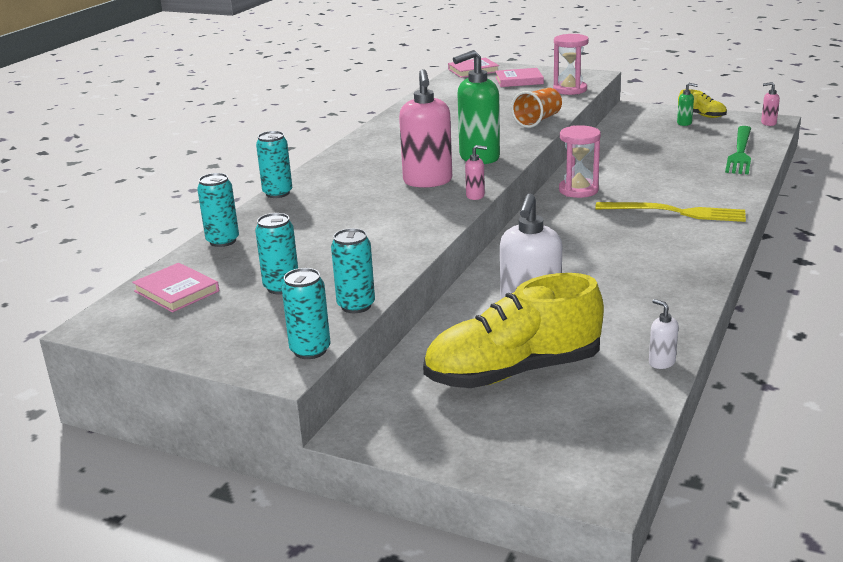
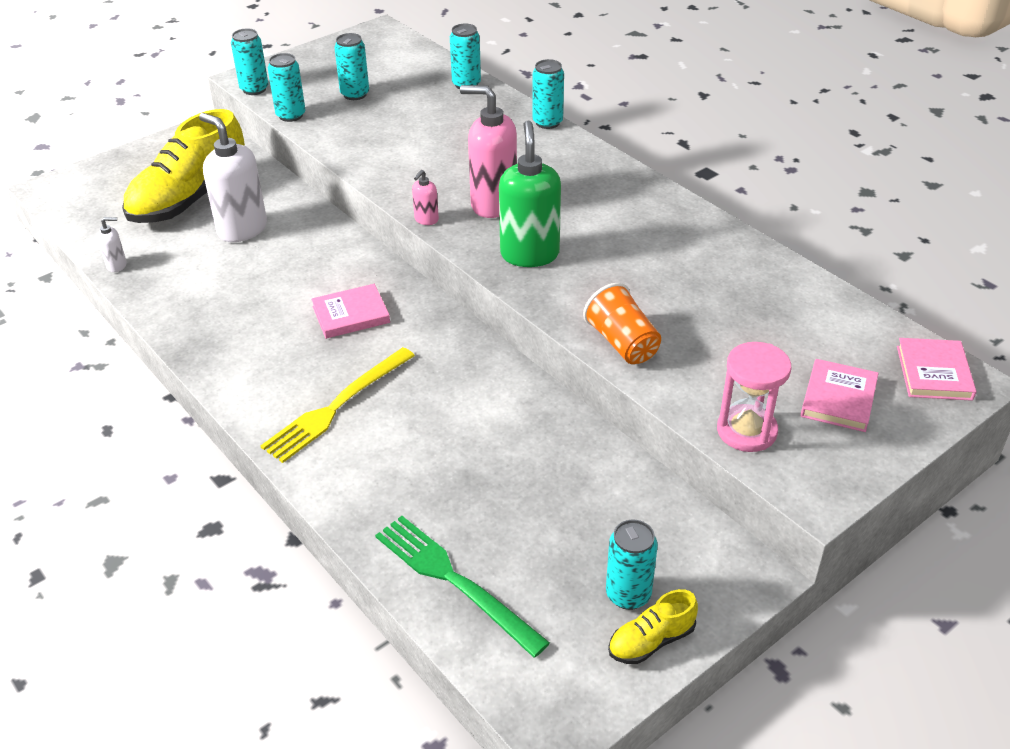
camera: 115 degrees right, 15 degrees up
pink book [132,263,219,312] -> pink book moved to [311,284,390,339]
yellow shoe [423,273,604,388] -> yellow shoe turned 150 degrees counterclockwise [122,109,245,223]
pink hourglass [559,125,601,198] -> none
green soap dispenser [677,83,698,126] -> turquoise can [606,520,658,610]
pink soap dispenser [761,82,780,126] -> none

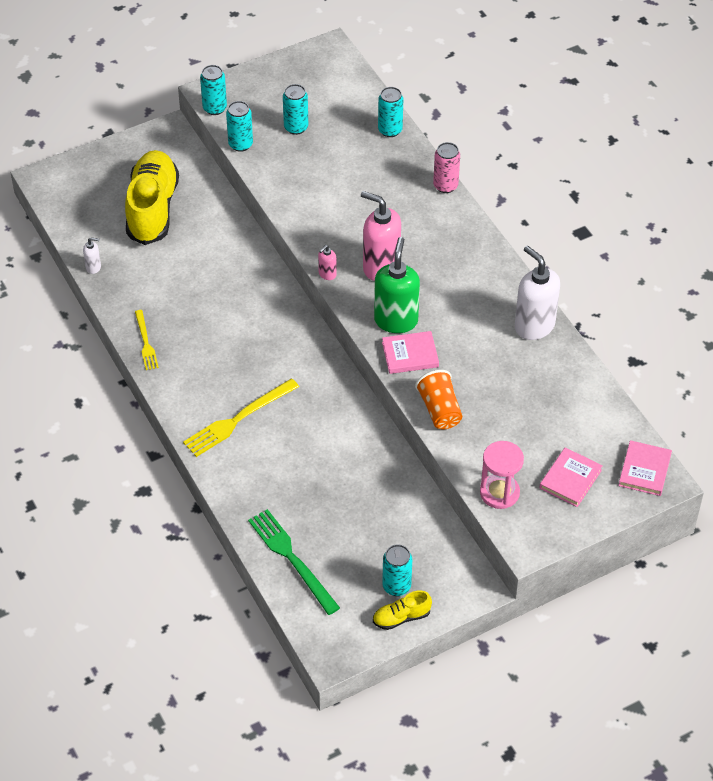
camera: 10 degrees right, 10 degrees up
yellow shoe [122,109,245,223] -> yellow shoe turned 135 degrees clockwise [125,150,179,245]
white soap dispenser [199,113,267,242] -> white soap dispenser moved to [515,246,560,340]
pink book [311,284,390,339] -> pink book moved to [382,331,439,374]
turquoise can [532,59,564,129] -> pink can [433,142,460,193]
none -> yellow fork [135,310,159,370]

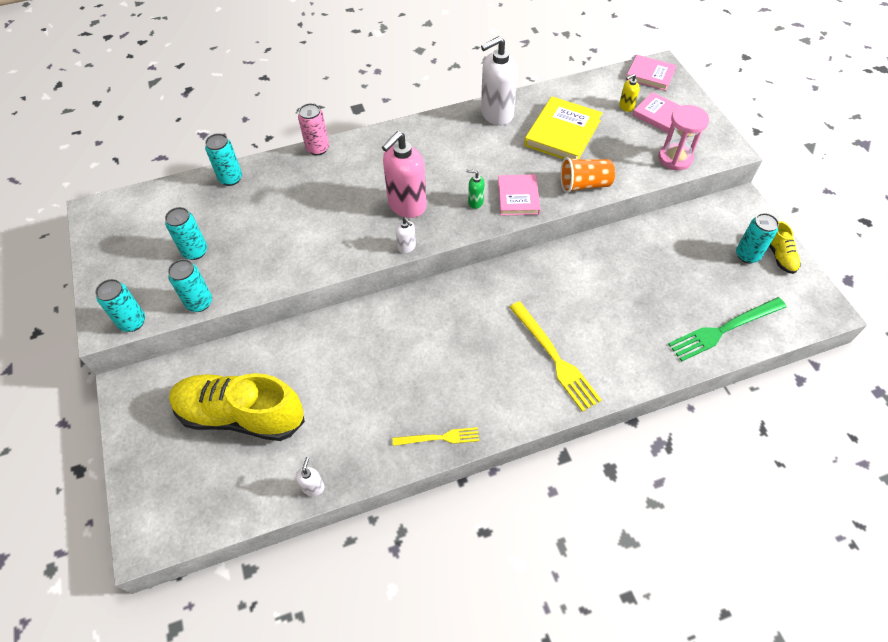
camera: 80 degrees left, 5 degrees up
pink soap dispenser [318,245,337,280] -> white soap dispenser [396,217,416,253]
green soap dispenser [374,237,420,333] -> green soap dispenser [466,169,485,209], size x0.45
none -> yellow book [524,96,602,159]
none -> yellow soap dispenser [619,74,640,112]

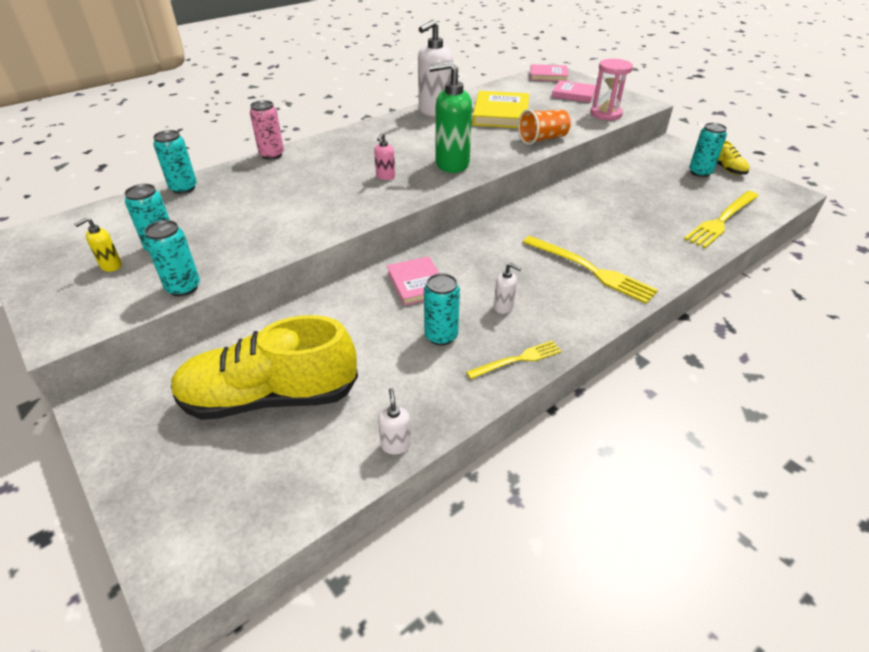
camera: 20 degrees left, 15 degrees down
turquoise can [95,279,145,332] -> turquoise can moved to [424,273,460,345]
pink soap dispenser [382,131,427,218] -> pink soap dispenser [374,133,395,180], size x0.45
white soap dispenser [396,217,416,253] -> white soap dispenser moved to [494,263,521,314]
green soap dispenser [466,169,485,209] -> green soap dispenser [429,61,472,173], size x2.22
pink book [498,174,541,215] -> pink book moved to [387,256,439,306]
yellow soap dispenser [619,74,640,112] -> yellow soap dispenser moved to [75,218,122,272]
green fork [668,297,787,362] -> yellow fork [684,191,759,248]

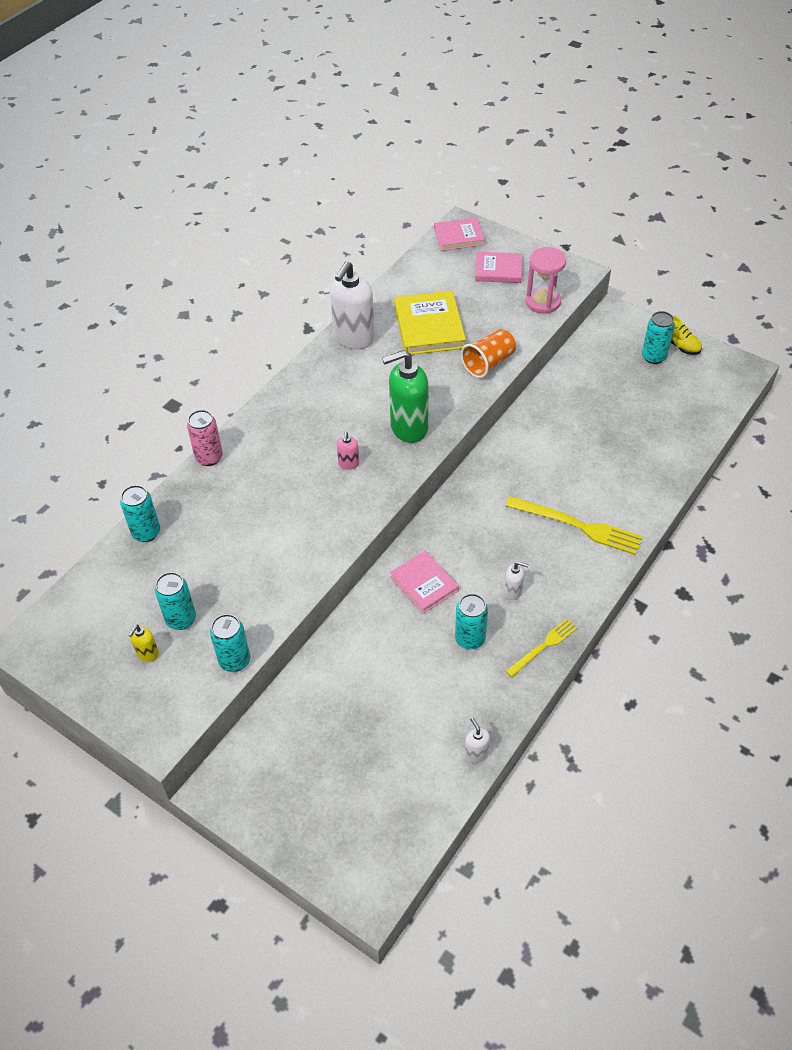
camera: 15 degrees left, 10 degrees up
yellow shoe [171,315,358,420] -> none
yellow fork [684,191,759,248] -> none

